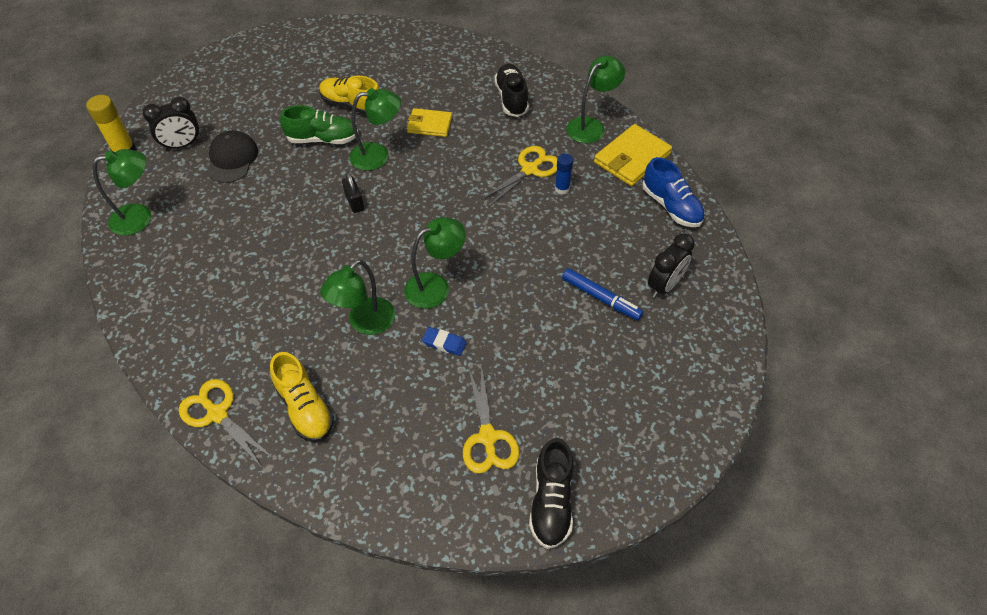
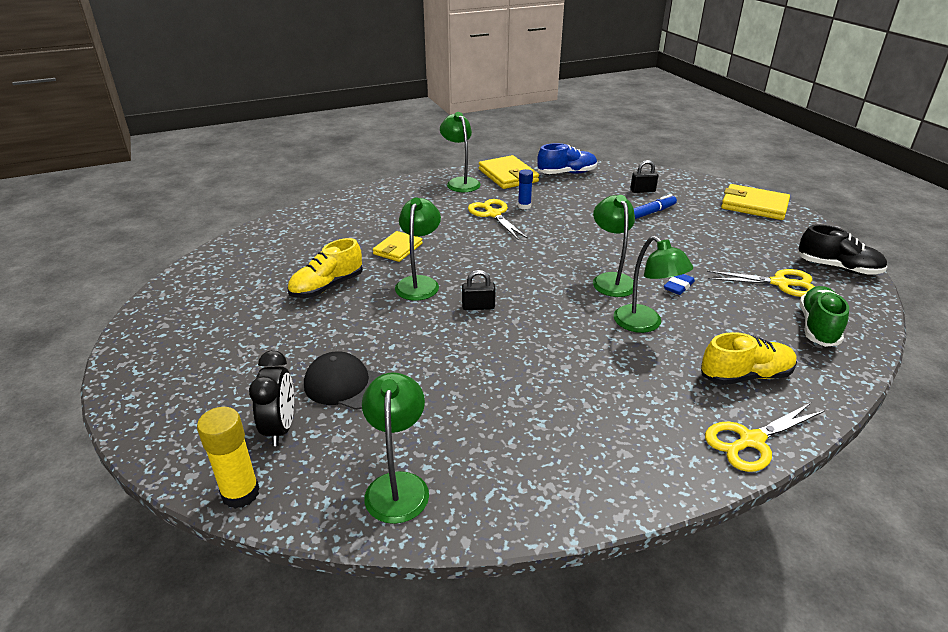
camera: 70 degrees left, 20 degrees down
green shoe [280,105,359,144] -> green shoe moved to [800,286,849,347]
black shoe [494,64,529,117] -> none
black clock [648,233,695,298] -> black padlock [630,160,658,193]
none -> yellow wallet [721,184,790,220]

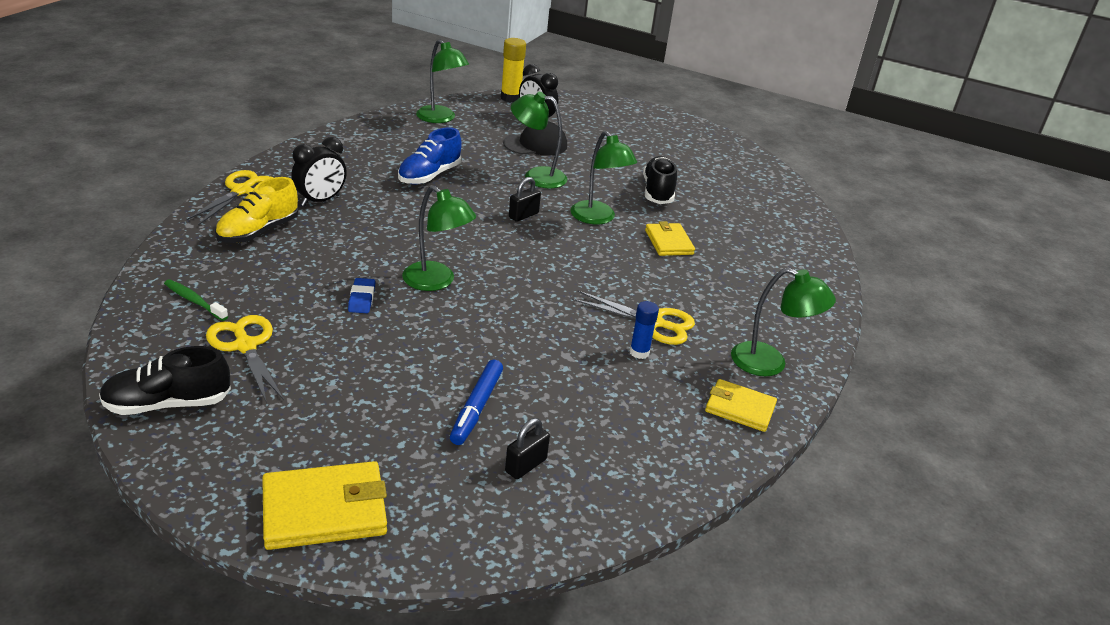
camera: 135 degrees right, 0 degrees up
yellow shoe [287,238,363,298] -> black shoe [643,156,677,204]
yellow wallet [479,155,539,189] -> yellow wallet [705,379,777,432], size x0.65
blue shoe [537,143,597,174] -> blue shoe moved to [398,127,462,185]
green lamp [613,236,693,333] -> green lamp moved to [511,92,568,188]
yellow scissors [707,269,815,297] -> yellow scissors turned 90 degrees clockwise [206,315,284,403]
green shoe [800,286,849,347] -> green toothbrush [164,279,228,321]
none -> black clock [291,137,347,206]

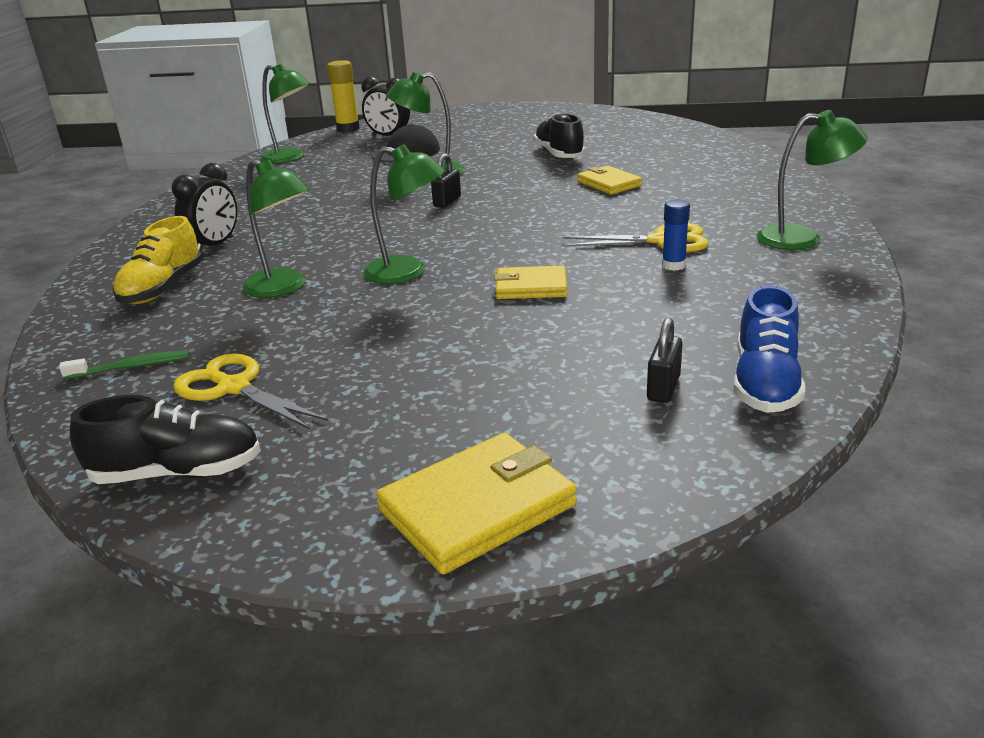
camera: 15 degrees left, 5 degrees down
black shoe [99,346,231,415] -> black shoe turned 150 degrees counterclockwise [70,395,261,484]
green toothbrush [164,279,228,321] -> green toothbrush turned 150 degrees clockwise [59,350,189,380]
yellow scissors [187,170,273,225] -> none
blue eraser [348,278,375,313] -> none
blue shoe [398,127,462,185] -> blue shoe moved to [734,285,805,413]
blue marker [450,359,503,445] -> none
green lamp [570,131,637,224] -> green lamp moved to [242,159,310,298]
yellow wallet [705,379,777,432] -> yellow wallet moved to [494,266,567,299]

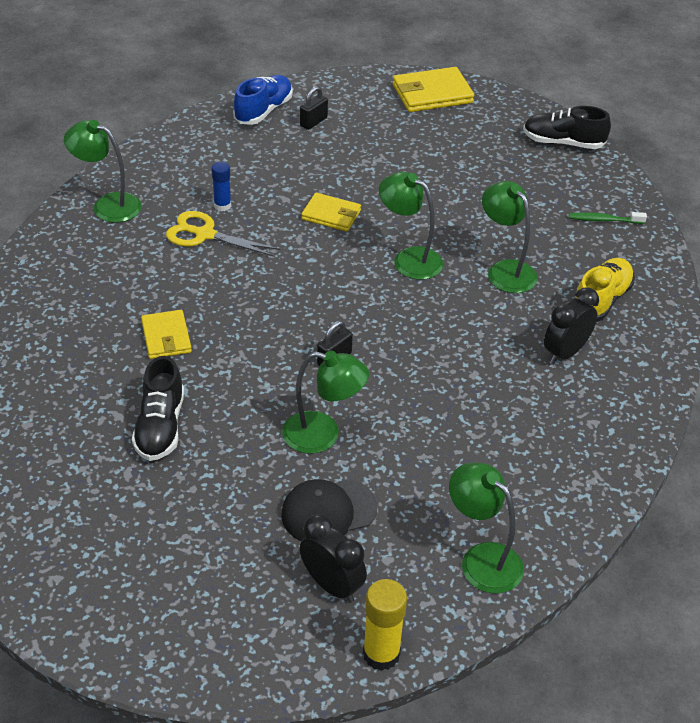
camera: 165 degrees left, 15 degrees up
yellow scissors [173,353,328,430] -> none

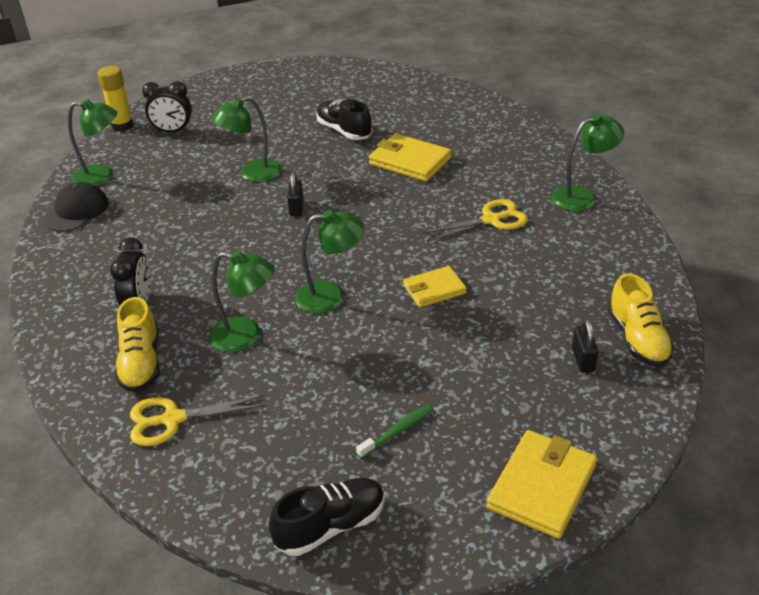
camera: 140 degrees right, 5 degrees down
yellow wallet [141,310,192,359] -> yellow wallet [369,133,452,182], size x1.55
blue glue stick [212,162,231,211] -> none
blue shoe [234,75,293,125] -> yellow shoe [608,273,674,367]
black cap [281,479,377,542] -> black cap moved to [42,182,108,232]
green toothbrush [569,212,647,224] -> green toothbrush moved to [356,405,433,459]
none -> yellow scissors [130,395,266,446]

